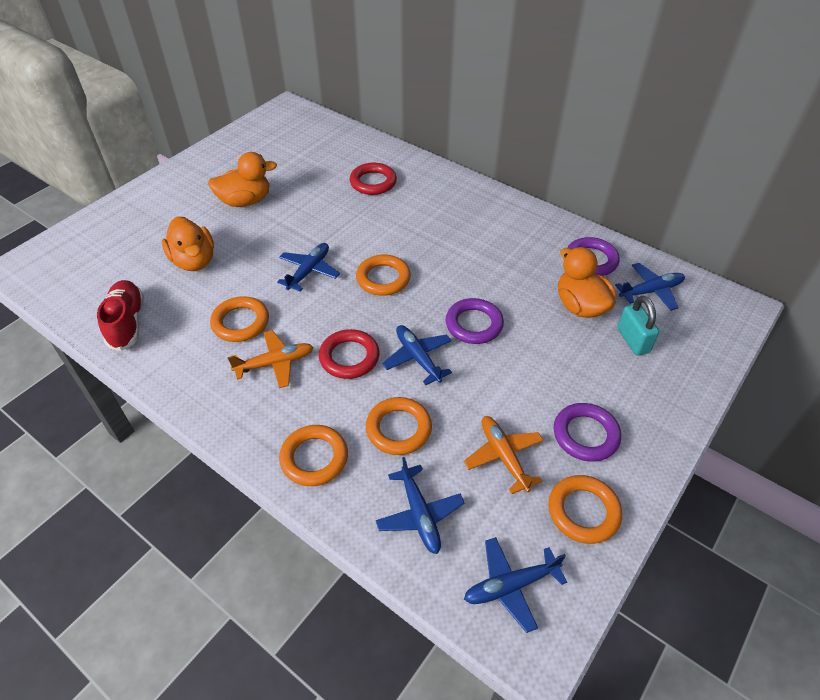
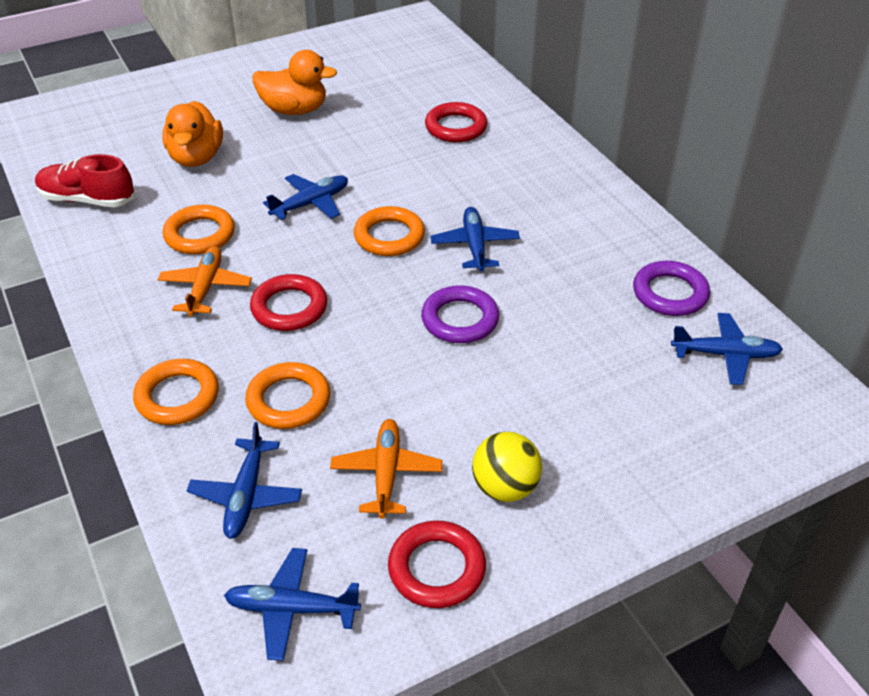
camera: 25 degrees right, 5 degrees down
red shoe [97,280,144,351] -> red shoe turned 90 degrees counterclockwise [35,154,135,207]
orange plane [227,330,314,388] -> orange plane turned 90 degrees counterclockwise [158,246,252,316]
blue plane [382,325,452,385] -> blue plane moved to [430,207,520,271]
orange ring [548,475,622,544] -> red ring [388,520,486,608]
purple ring [554,403,621,462] -> yellow ball [472,432,542,502]
orange duck [558,247,616,318] -> none
turquoise padlock [617,296,659,355] -> none

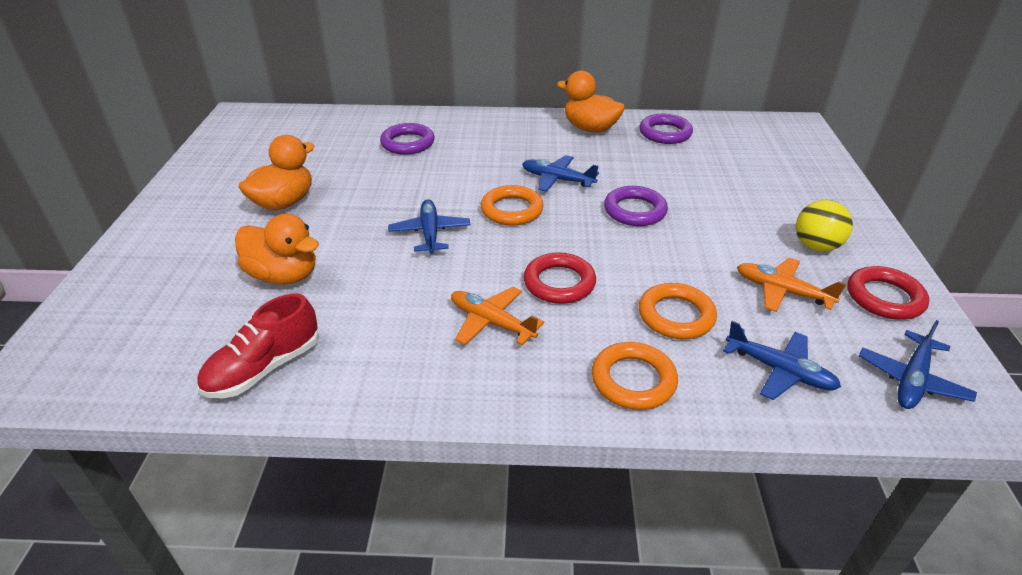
camera: 60 degrees left, 5 degrees down
orange ring [163,205,235,254] -> none
red ring [425,102,487,142] -> purple ring [380,123,435,155]
blue plane [671,313,783,385] -> none
none -> orange duck [557,71,625,133]

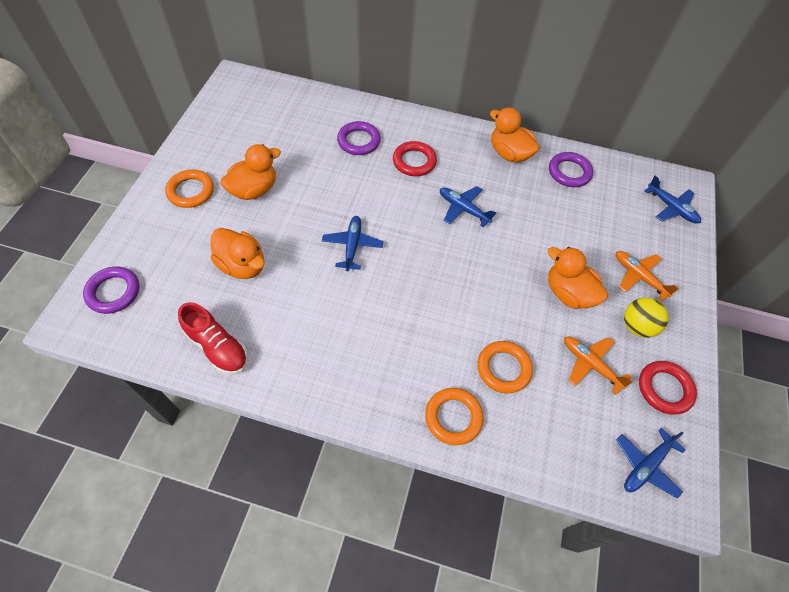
camera: 10 degrees right, 20 degrees up
red shoe [197,293,319,398] -> red shoe turned 105 degrees counterclockwise [178,302,248,374]
orange plane [451,287,544,345] -> orange plane moved to [616,251,679,301]
orange ring [481,185,544,226] -> orange ring moved to [165,170,214,208]
red ring [524,252,596,304] -> red ring moved to [393,141,437,176]
purple ring [604,186,668,226] -> purple ring moved to [83,267,139,314]
blue plane [723,321,841,400] -> blue plane moved to [644,176,701,224]
none -> orange duck [548,247,608,309]

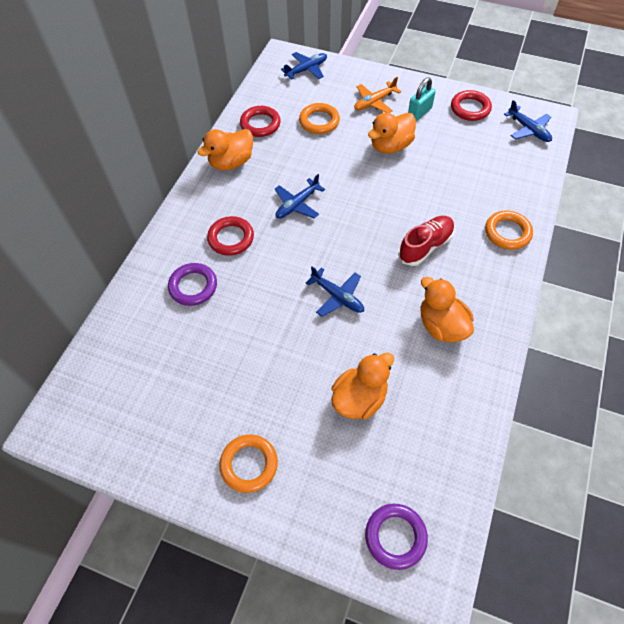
camera: 80 degrees left, 0 degrees up
red shoe [178,302,248,374] -> red shoe moved to [398,216,455,266]
orange duck [220,144,281,200] -> orange duck moved to [420,277,474,342]
blue plane [322,216,383,271] -> blue plane turned 150 degrees counterclockwise [306,266,364,317]
orange ring [477,341,533,393] -> orange ring moved to [299,103,340,134]
purple ring [549,152,593,187] -> red ring [240,106,281,137]
orange plane [564,337,633,395] -> none
yellow ball [624,297,668,338] -> turquoise padlock [408,78,436,121]

